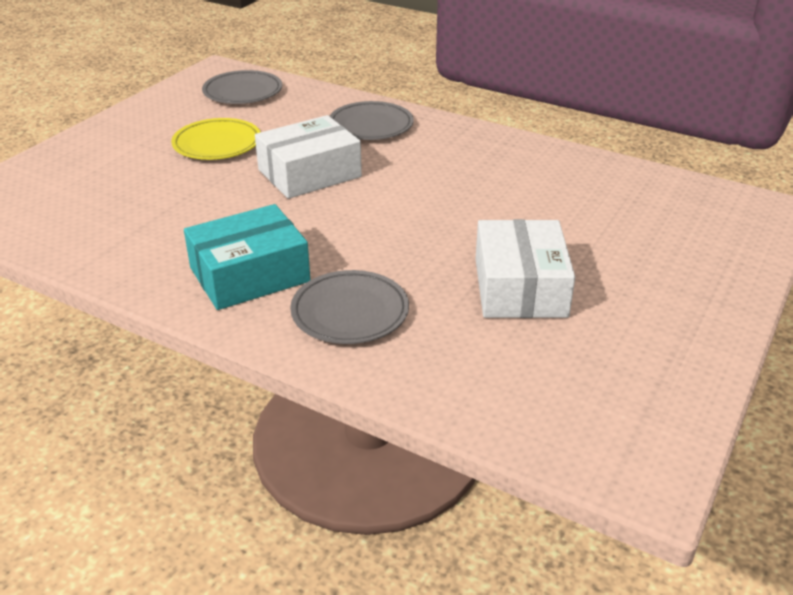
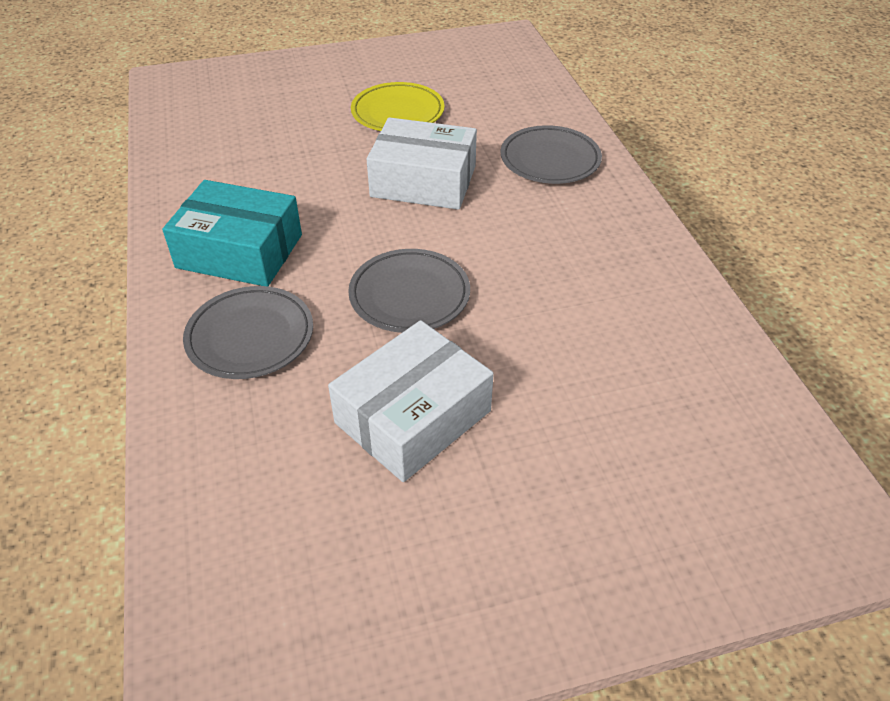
camera: 45 degrees right, 10 degrees up
grey plate [202,70,282,104] -> grey plate moved to [348,249,470,333]

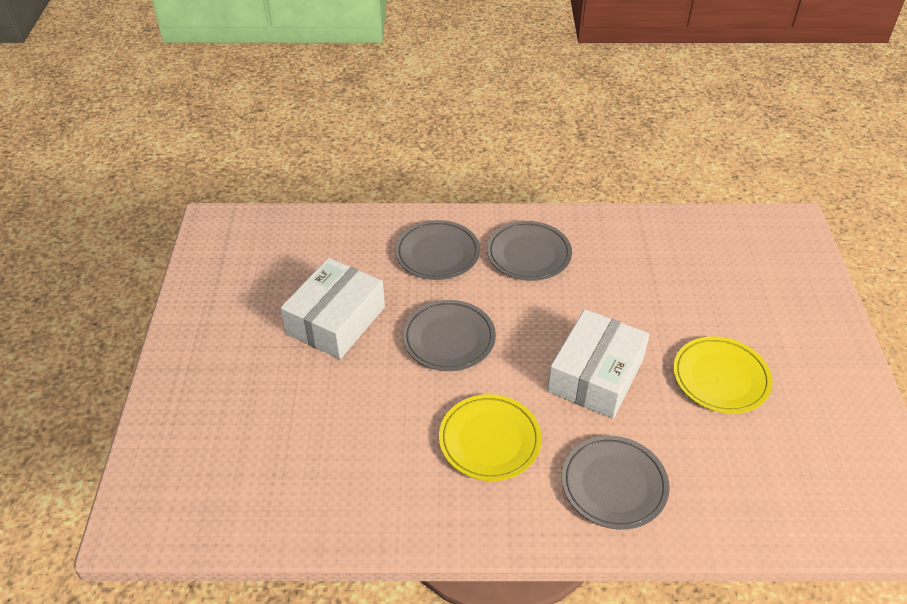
camera: 105 degrees right, 0 degrees up
turquoise box [162,180,302,286] -> grey plate [487,221,572,281]
white box [328,320,494,482] -> white box turned 60 degrees clockwise [280,258,385,359]
none -> yellow plate [439,394,542,481]

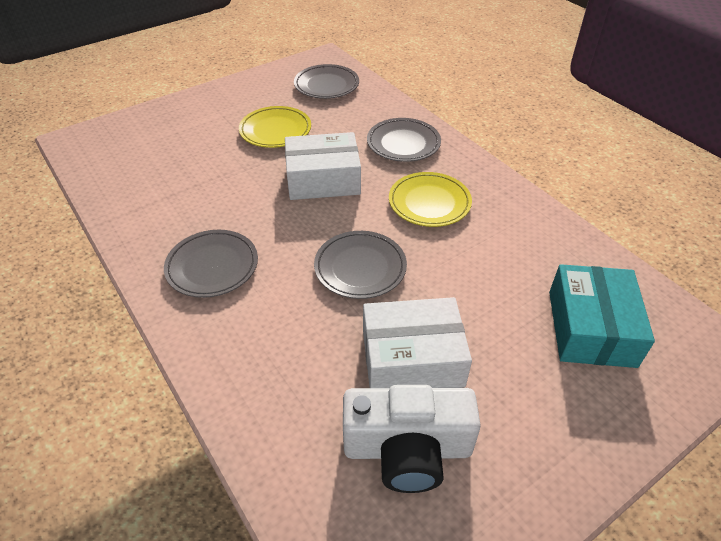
camera: 125 degrees left, 0 degrees up
grey plate [395,220,480,280] -> grey plate moved to [294,64,359,99]
none -> white camera [343,385,481,493]
none -> turquoise box [549,264,655,368]

